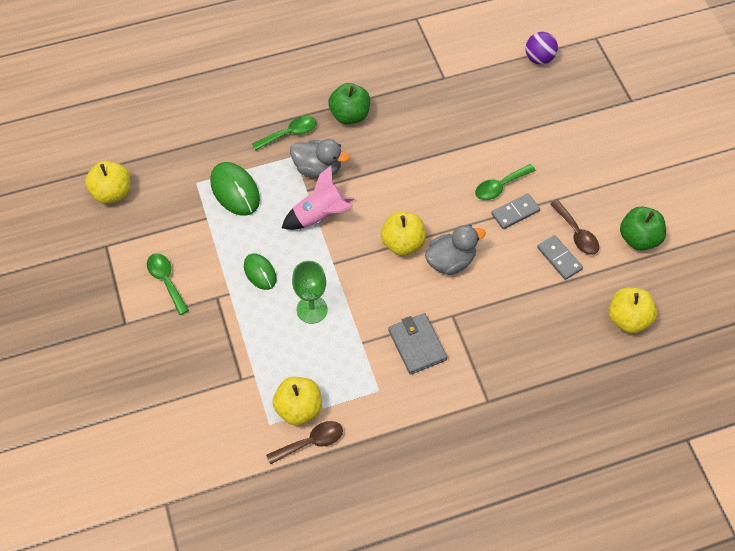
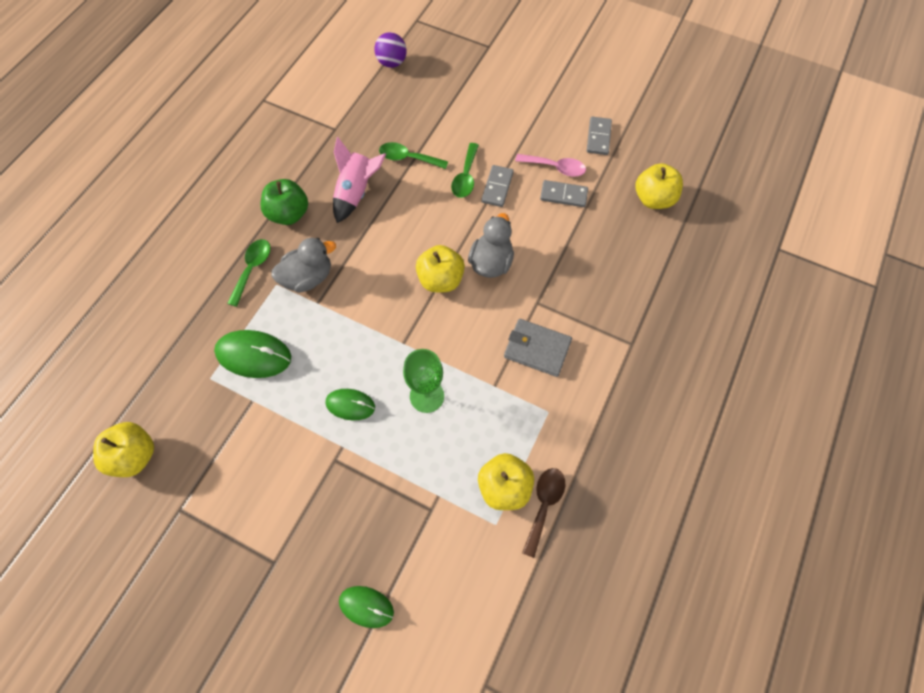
camera: 45 degrees left, 5 degrees up
green spoon [147,253,189,315] -> green spoon moved to [379,142,448,169]
pink rocket [282,166,355,230] -> pink rocket moved to [333,137,386,223]
brown spoon [550,200,599,255] -> pink spoon [515,154,586,177]
green apple [620,207,666,251] -> grey domino [587,117,612,155]
none -> green mouse [339,586,394,628]

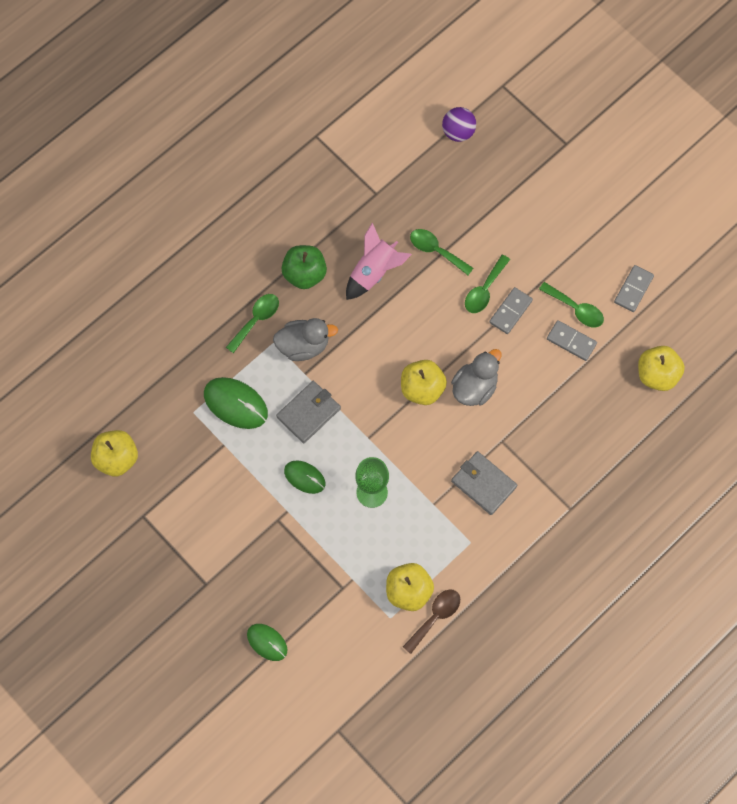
camera: 20 degrees right, 5 degrees up
pink spoon [515,154,586,177] -> green spoon [539,282,604,327]
none -> grey wallet [276,381,341,443]

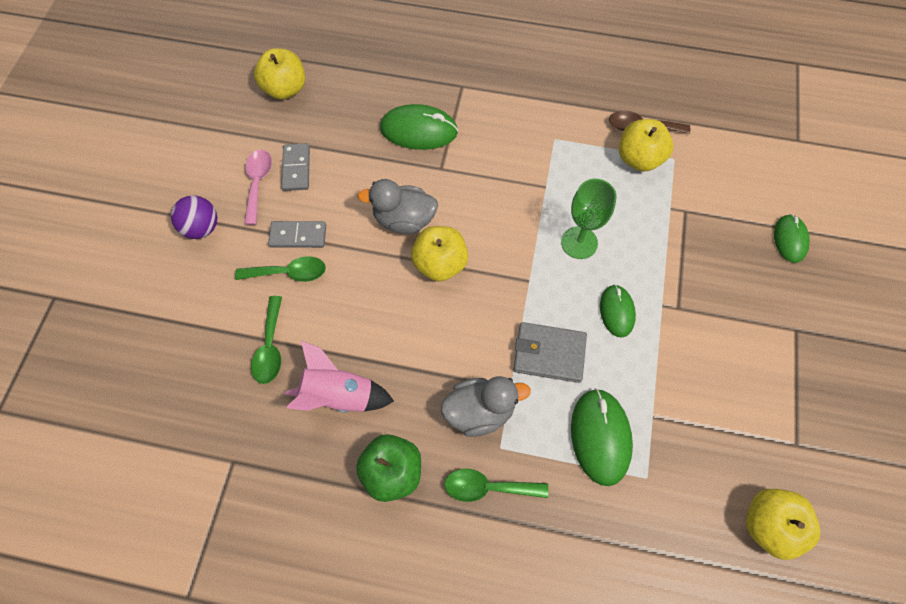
camera: 125 degrees left, 5 degrees down
grey duck [273,318,338,361] -> grey duck turned 120 degrees clockwise [441,376,531,437]
purple ball [442,107,476,142] -> purple ball moved to [171,195,217,239]
grey wallet [451,451,517,515] -> none
green spoon [539,282,604,327] -> pink spoon [244,150,272,225]
grey domino [614,265,654,312] -> none
none -> green mouse [380,104,458,150]

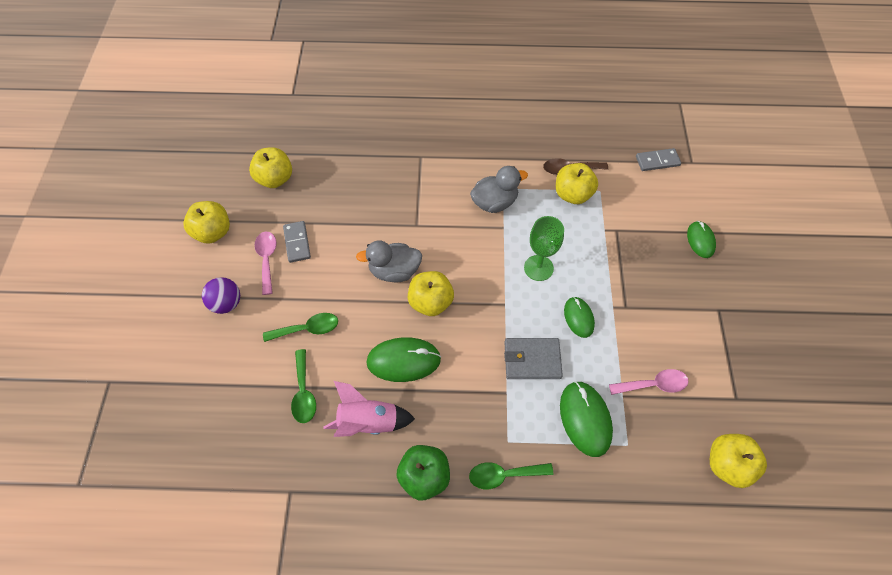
camera: 10 degrees left, 5 degrees down
grey domino [268,221,326,248] -> grey domino moved to [636,148,681,171]
green mouse [380,104,458,150] -> green mouse moved to [366,337,441,382]
grey duck [441,376,531,437] -> grey duck moved to [470,166,528,213]
none -> yellow apple [183,201,230,244]
none -> pink spoon [609,369,688,395]

